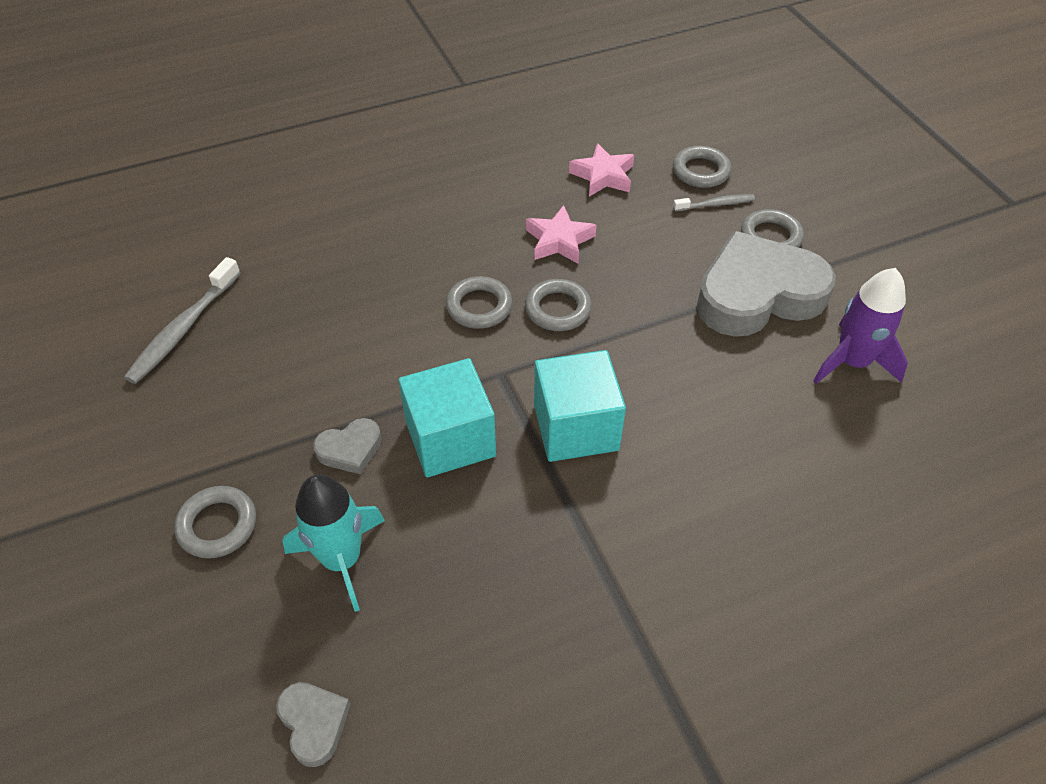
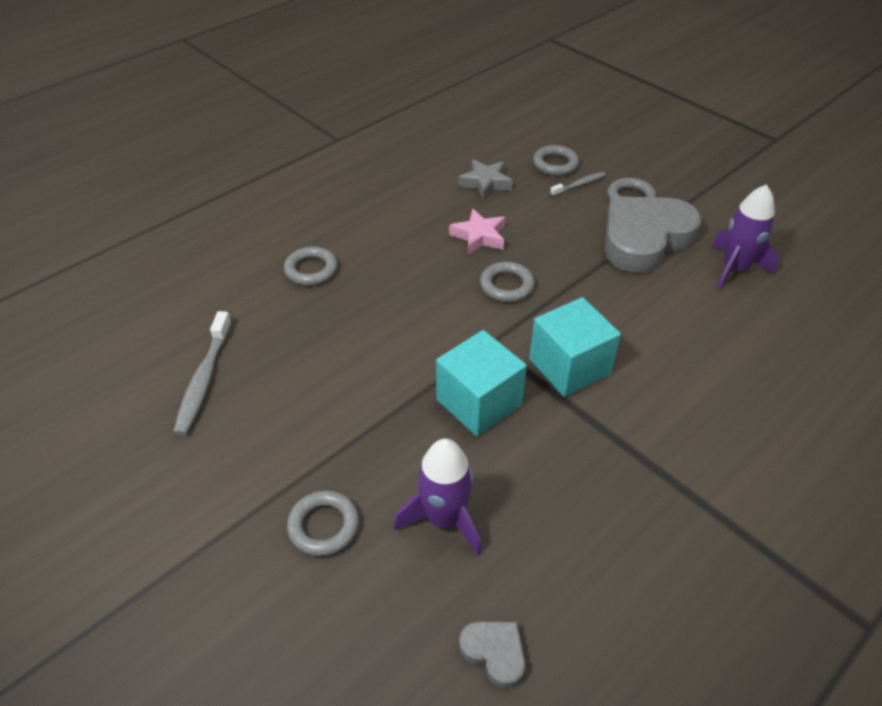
camera: 20 degrees left, 5 degrees down
turquoise rocket [283,474,385,612] -> purple rocket [394,439,481,556]
grey heart [313,418,382,475] -> none
grey ring [446,276,512,329] -> grey ring moved to [284,246,338,286]
pink star [569,143,634,197] -> grey star [458,159,513,200]

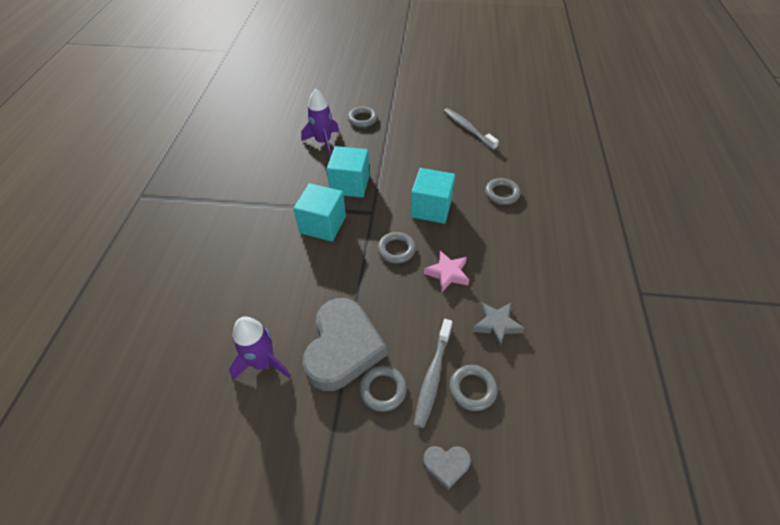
camera: 140 degrees right, 5 degrees up
grey heart [459,621,525,689] -> grey heart moved to [423,446,471,490]
grey toothbrush [550,172,606,196] -> grey toothbrush [414,319,452,428], size x1.75
none -> turquoise cube [411,168,455,224]

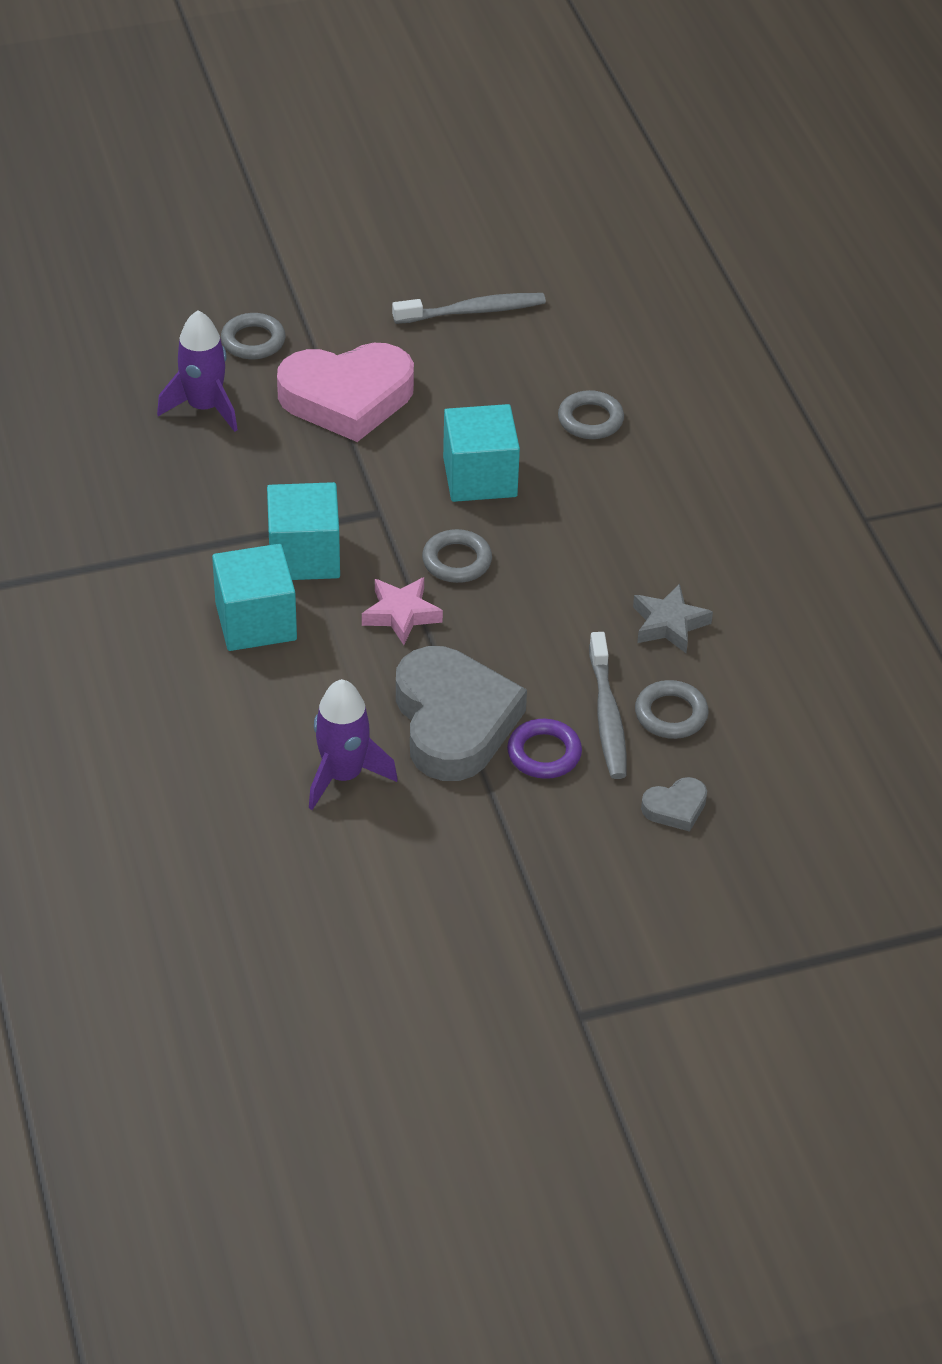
camera: 25 degrees left, 5 degrees down
turquoise cube [327,146,370,198] -> turquoise cube moved to [212,544,297,651]
grey ring [359,365,407,412] -> purple ring [507,719,582,779]
pink star [424,251,469,292] -> pink star moved to [362,577,443,645]
grey toothbrush [443,108,499,150] -> grey toothbrush turned 135 degrees clockwise [392,293,546,324]
none -> pink heart [277,343,414,442]

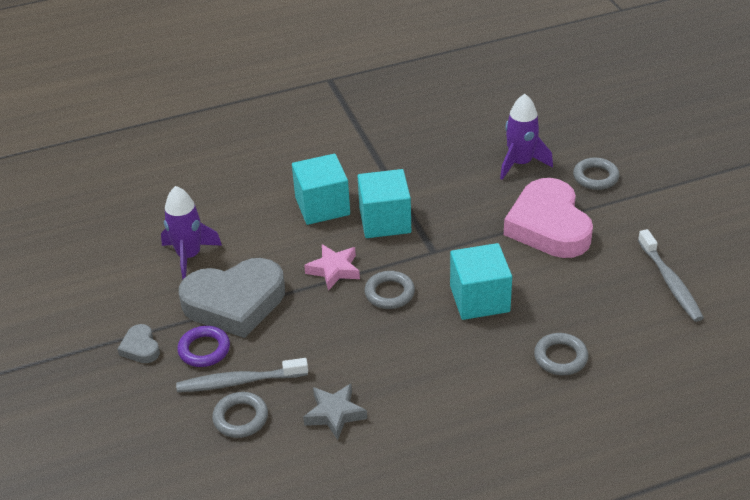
camera: 90 degrees right, 5 degrees down
grey heart [641,777,707,832] -> grey heart moved to [117,324,160,363]

